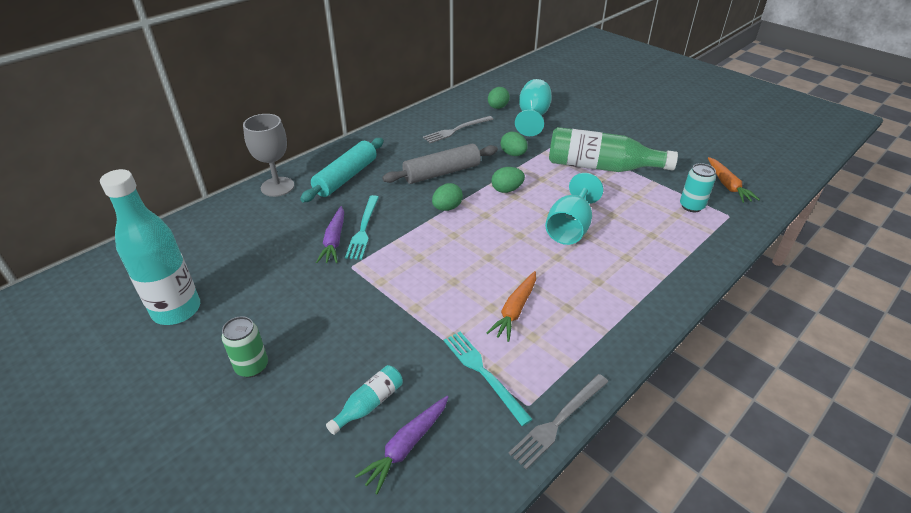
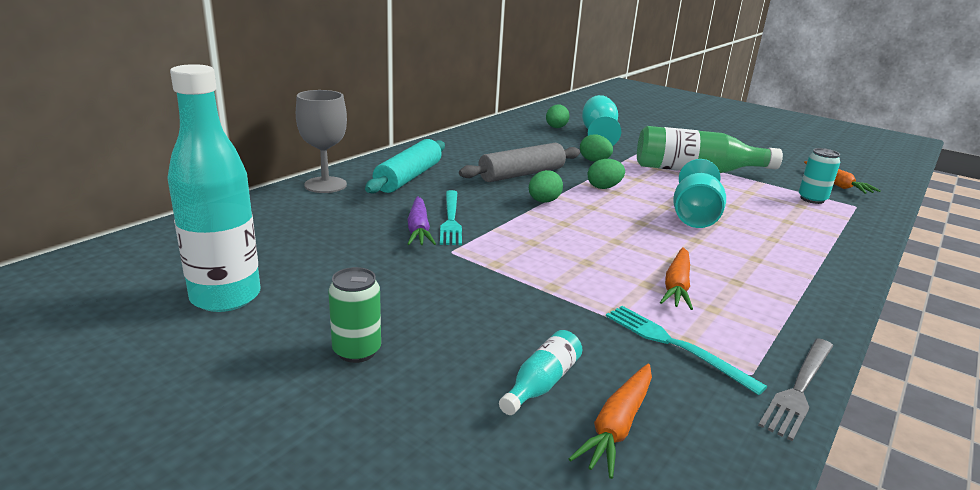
camera: 10 degrees left, 15 degrees down
purple carrot [355,396,448,494] -> orange carrot [569,364,652,479]
grey fork [423,116,493,143] -> none

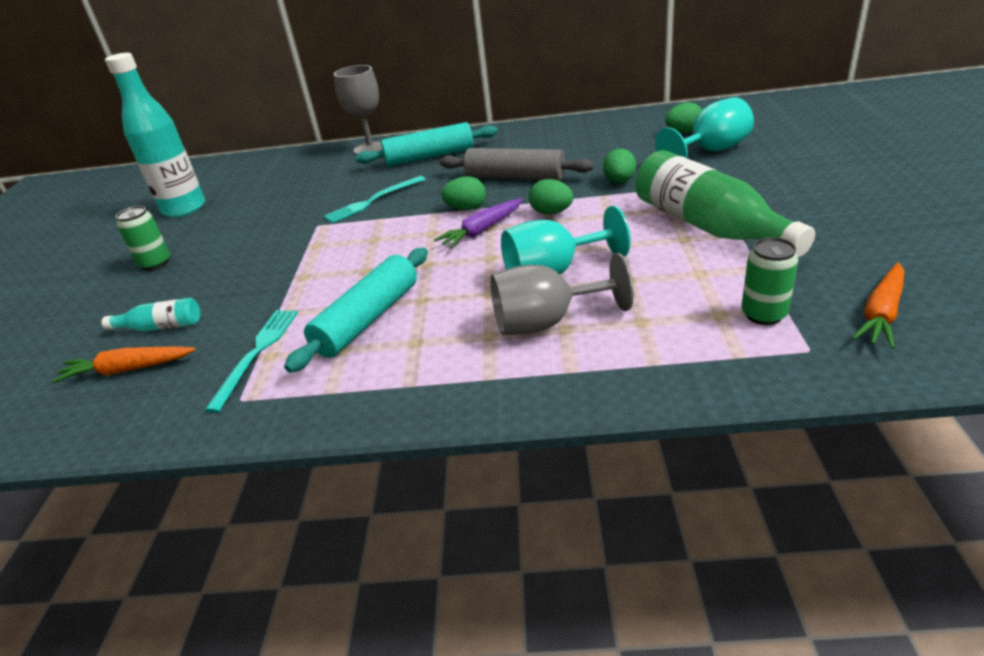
camera: 60 degrees right, 10 degrees up
purple carrot [407,196,436,245] -> purple carrot moved to [434,198,523,249]
orange carrot [660,247,693,310] -> turquoise rolling pin [284,248,428,373]
grey fork [758,338,833,441] -> none
turquoise can [799,148,840,204] -> green can [741,237,799,325]
none -> grey goblet [490,253,634,335]

